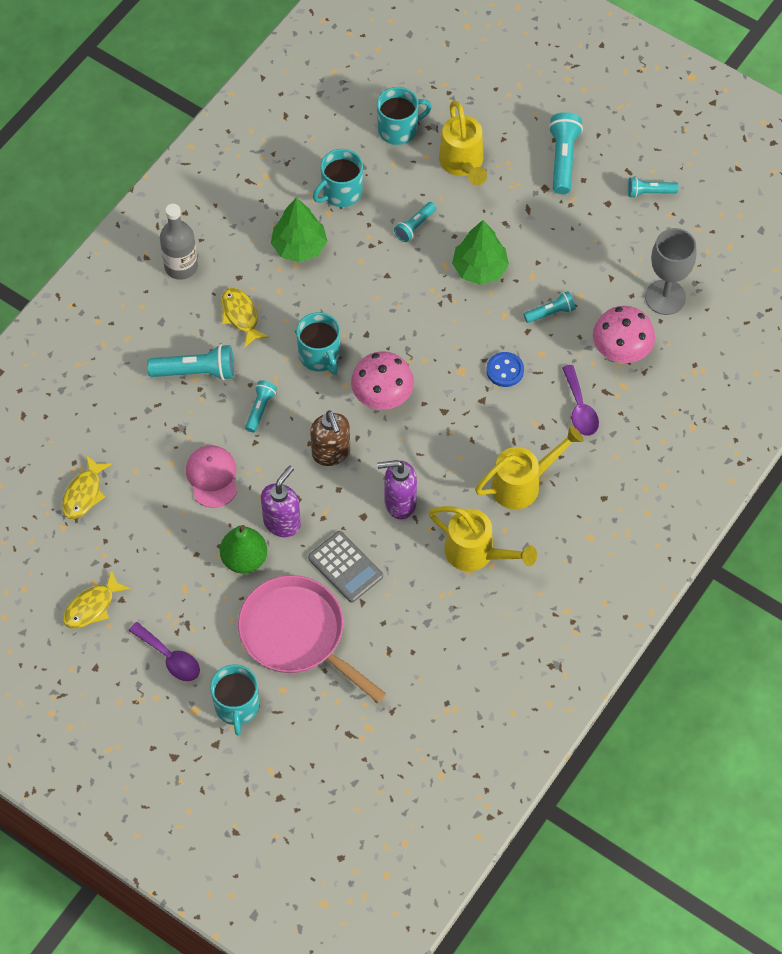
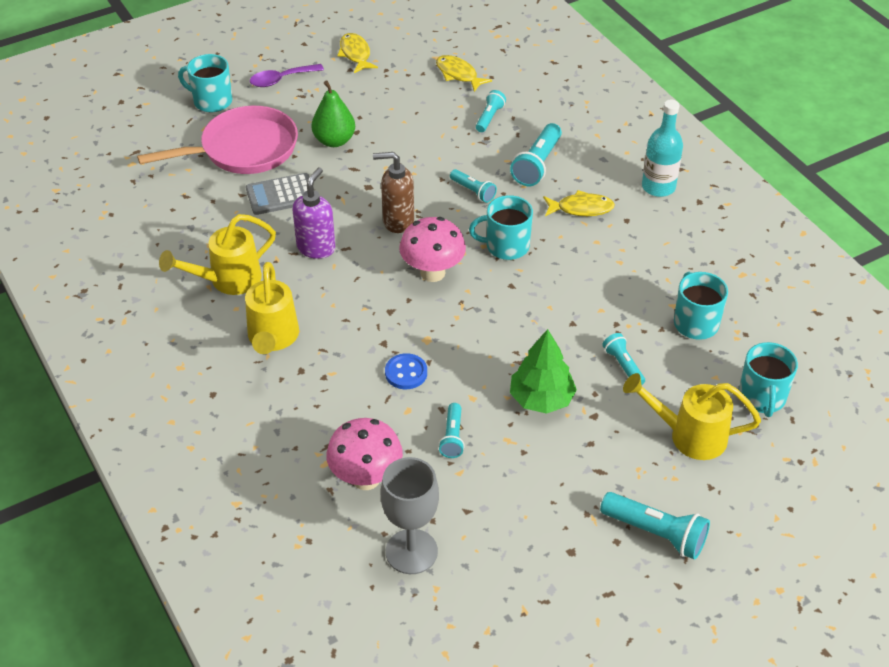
camera: 115 degrees right, 15 degrees down
grey bottle [160,204,198,280] -> turquoise bottle [642,100,683,197]
pink cap [186,445,237,508] -> none
purple soap dispenser [261,466,301,538] -> none
green tree [271,197,327,262] -> none
purple spoon [562,365,599,436] -> none
turquoise flashlight [628,177,679,198] -> turquoise flashlight moved to [476,90,506,132]

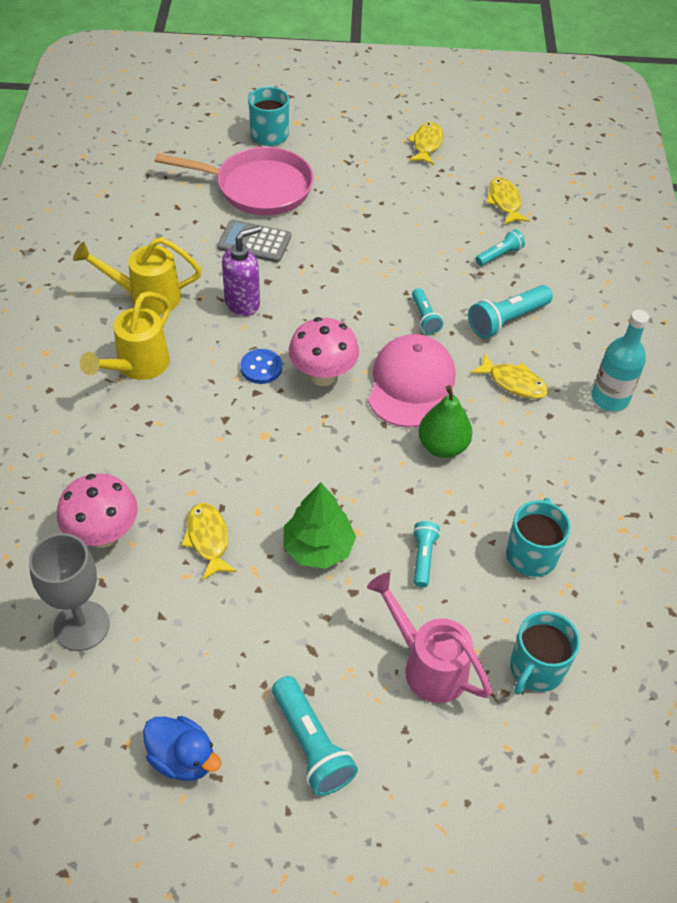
camera: 30 degrees right, 5 degrees up
purple spoon [250,64,324,87] -> none
green pear [311,81,355,147] -> green pear moved to [418,385,472,458]
brown soap dispenser [373,152,414,233] -> none
blue button [385,353,427,389] -> blue button moved to [240,349,282,384]
turquoise flashlight [438,403,465,458] -> yellow fish [182,503,237,580]
turquoise mug [469,195,533,260] -> pink cap [368,334,455,428]
yellow watering can [623,373,761,460] -> pink watering can [367,573,492,703]
none -> blue duck [143,716,221,781]

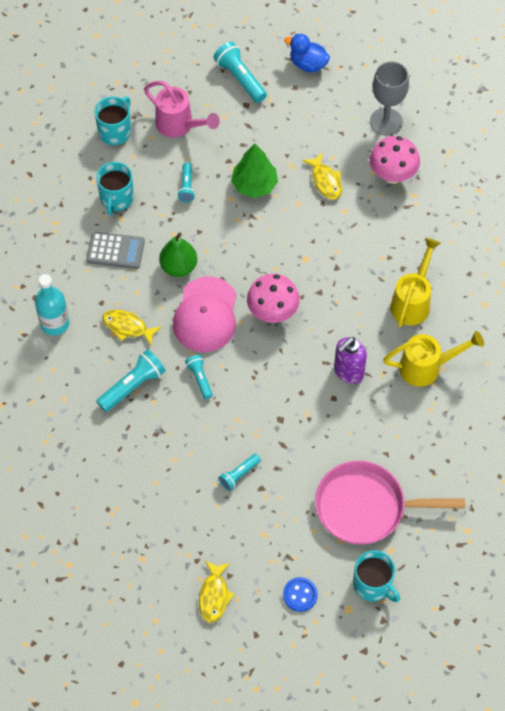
camera: 175 degrees right, 10 degrees up
grey calculator [218,220,291,263] -> grey calculator moved to [86,232,145,269]
blue button [240,349,282,384] -> blue button moved to [283,577,318,612]
turquoise flashlight [476,229,525,266] -> turquoise flashlight moved to [219,454,261,491]
yellow fish [486,178,530,225] -> none

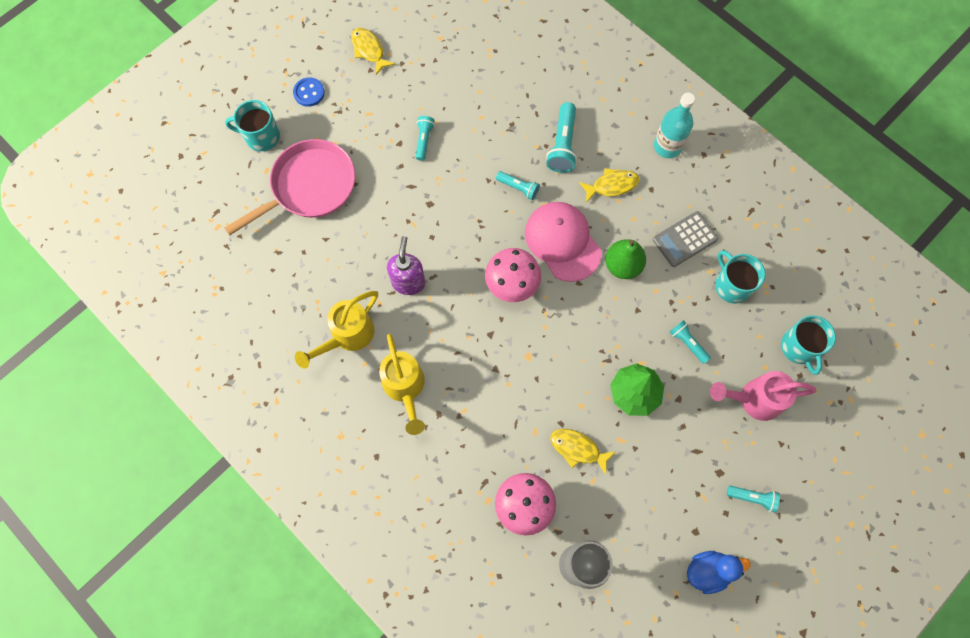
camera: 140 degrees right, 10 degrees up
turquoise flashlight [213,42,267,103] -> turquoise flashlight [727,486,780,512], size x0.61

